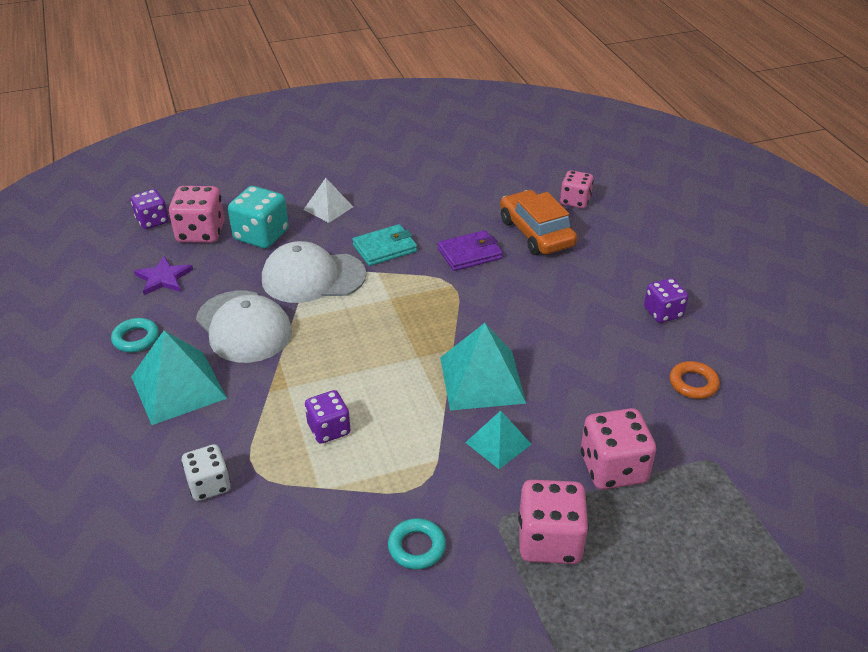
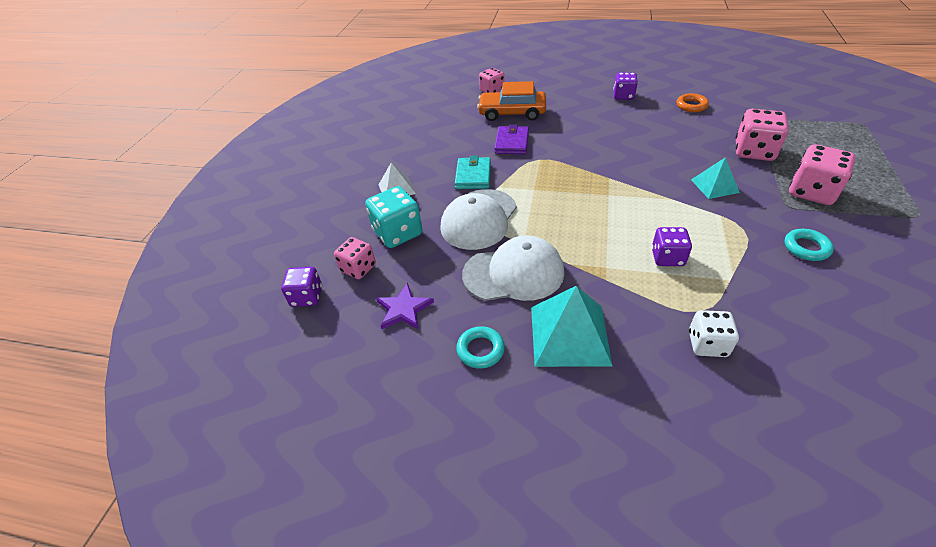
camera: 55 degrees left, 5 degrees up
pink dice [169,186,225,243] -> pink dice [334,237,376,279], size x0.65
turquoise pyramid [440,323,526,410] -> none

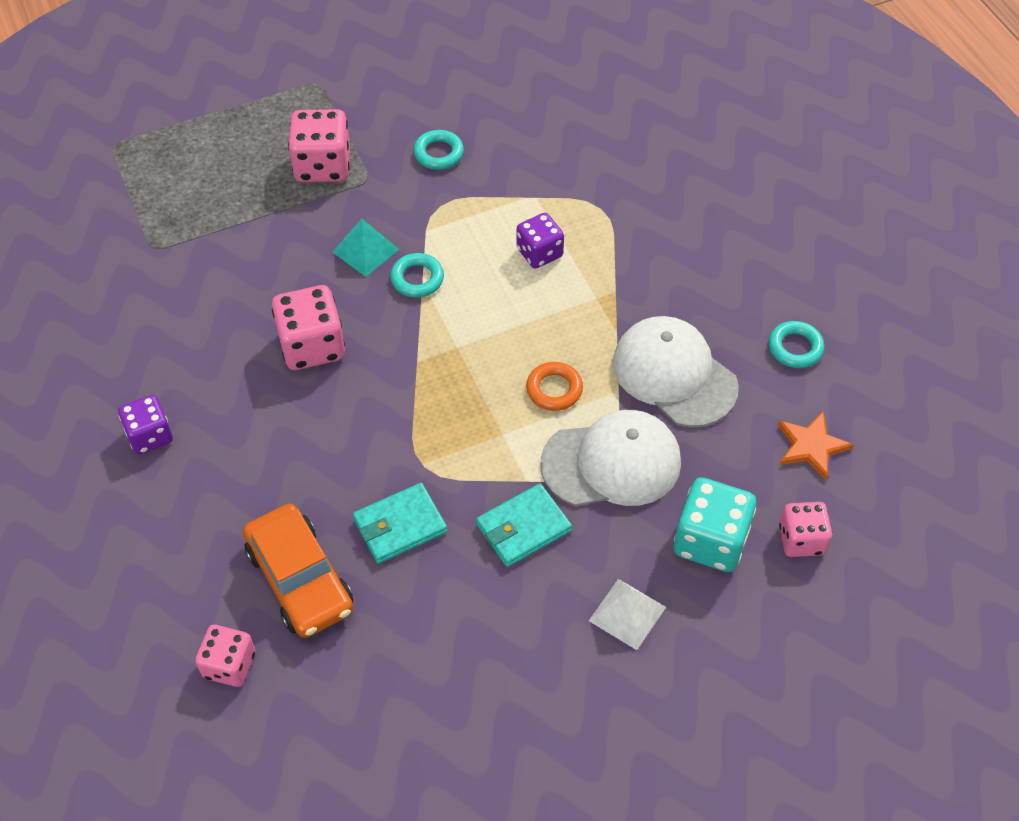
camera: 130 degrees left, 10 degrees up
purple dice [281,267,322,307] -> none
purple star [376,283,434,330] -> orange star [778,412,854,480]
purple wallet [494,124,529,154] -> turquoise wallet [353,483,447,564]
turquoise pyramid [531,286,613,367] -> none
orange ring [676,93,709,112] -> orange ring moved to [526,362,583,411]
white dice [689,310,739,357] -> none
pink dice [736,109,789,161] -> pink dice moved to [272,285,345,370]
none -> turquoise ring [390,253,444,298]

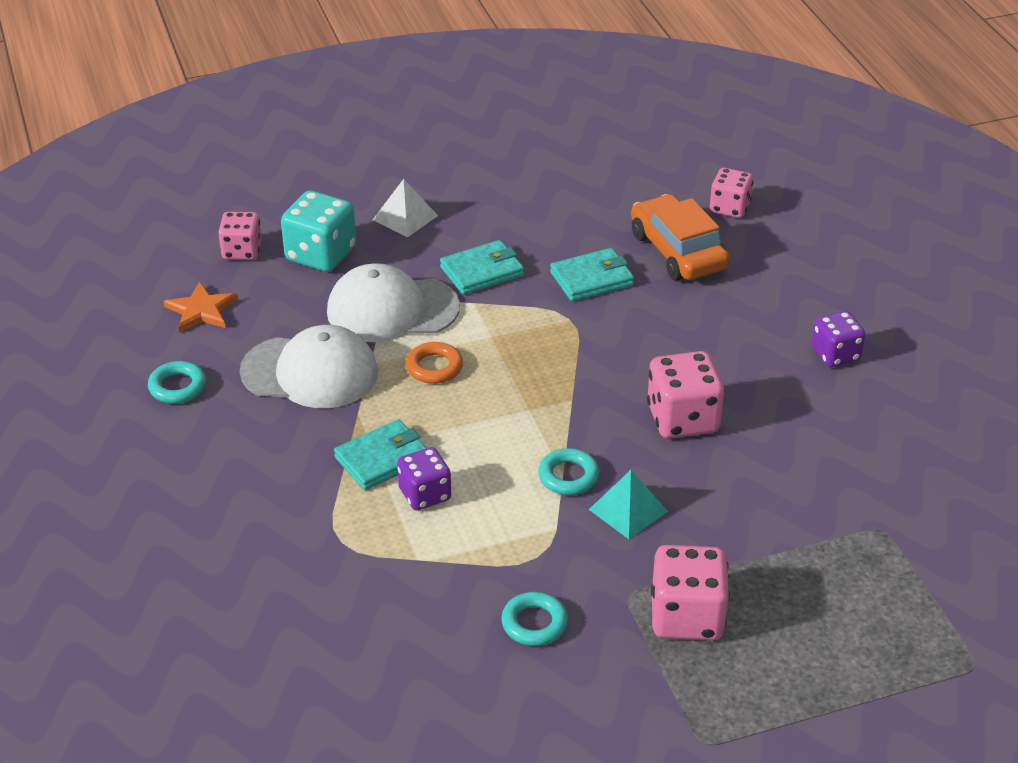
camera: 175 degrees left, 15 degrees down
white cap [613,316,739,427] -> white cap turned 45 degrees counterclockwise [240,325,378,408]
none -> turquoise wallet [334,419,426,490]

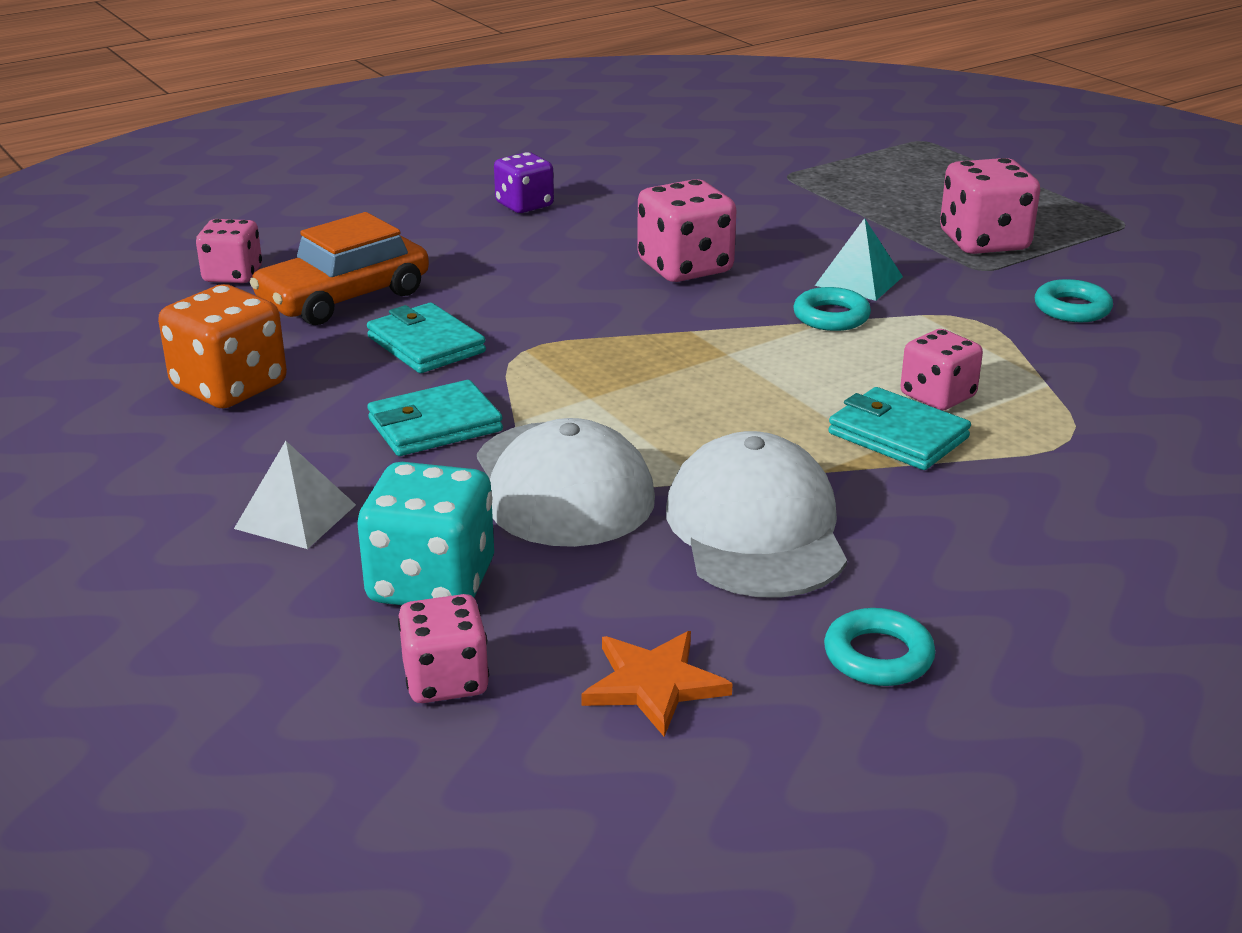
camera: 105 degrees left, 10 degrees down
purple dice [397,447,451,510] -> pink dice [900,329,983,411]
orange ring [406,342,463,384] -> none
turquoise wallet [440,240,524,295] -> turquoise wallet turned 75 degrees counterclockwise [367,380,503,456]
none -> orange dice [158,284,287,408]

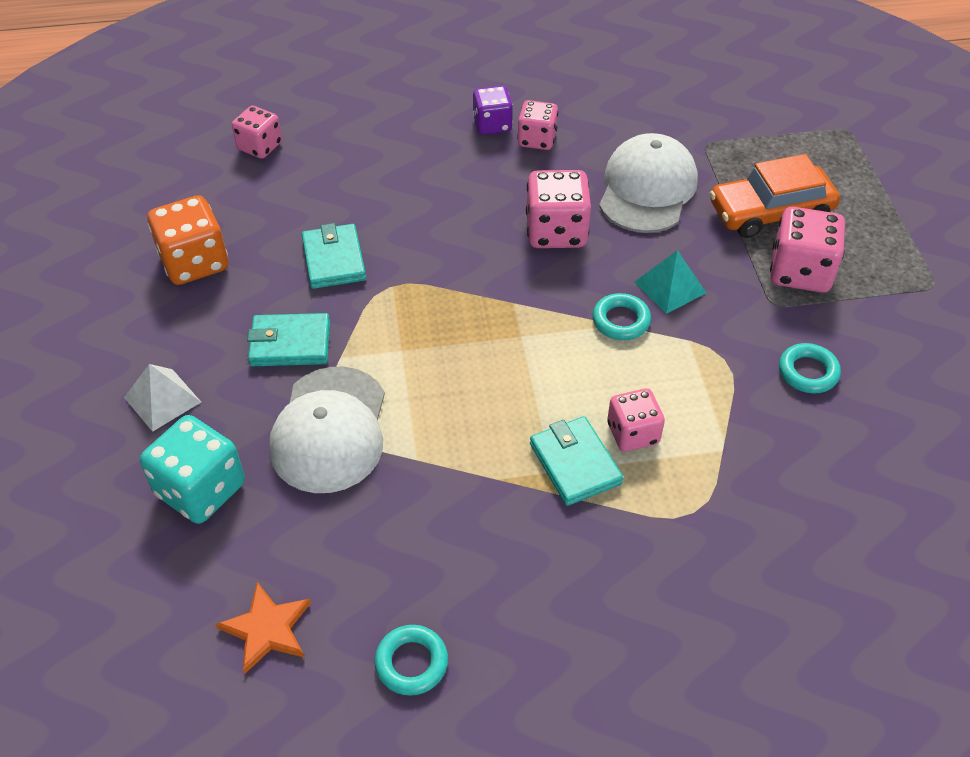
camera: 25 degrees right, 20 degrees up
orange car [250,212,429,325] -> orange car moved to [709,154,840,238]
pink dice [398,594,489,703] -> pink dice moved to [517,100,558,150]
white cap [666,431,847,597] -> white cap moved to [599,133,698,233]

